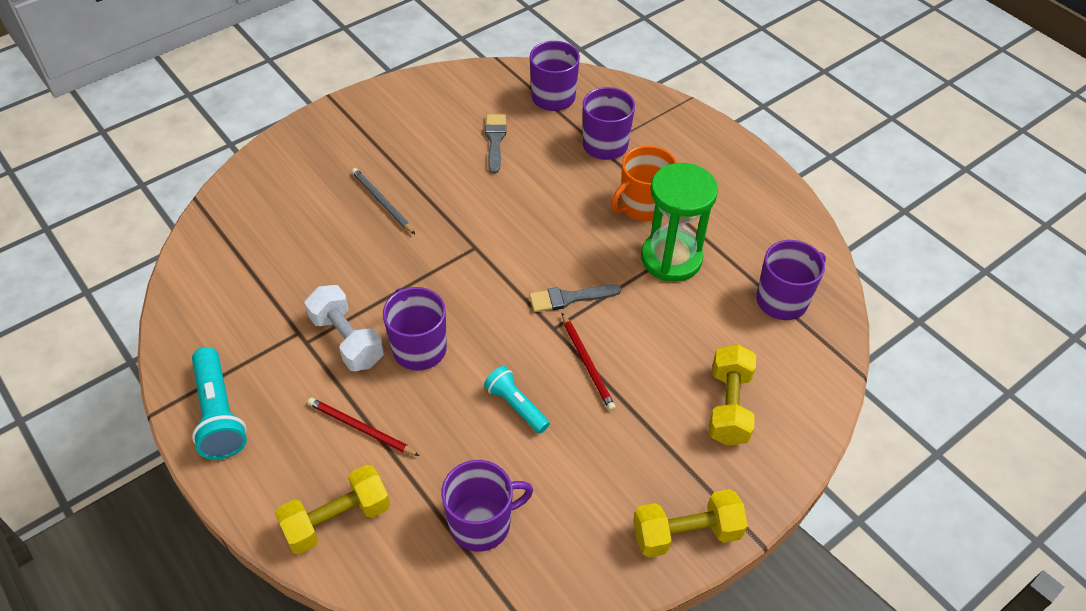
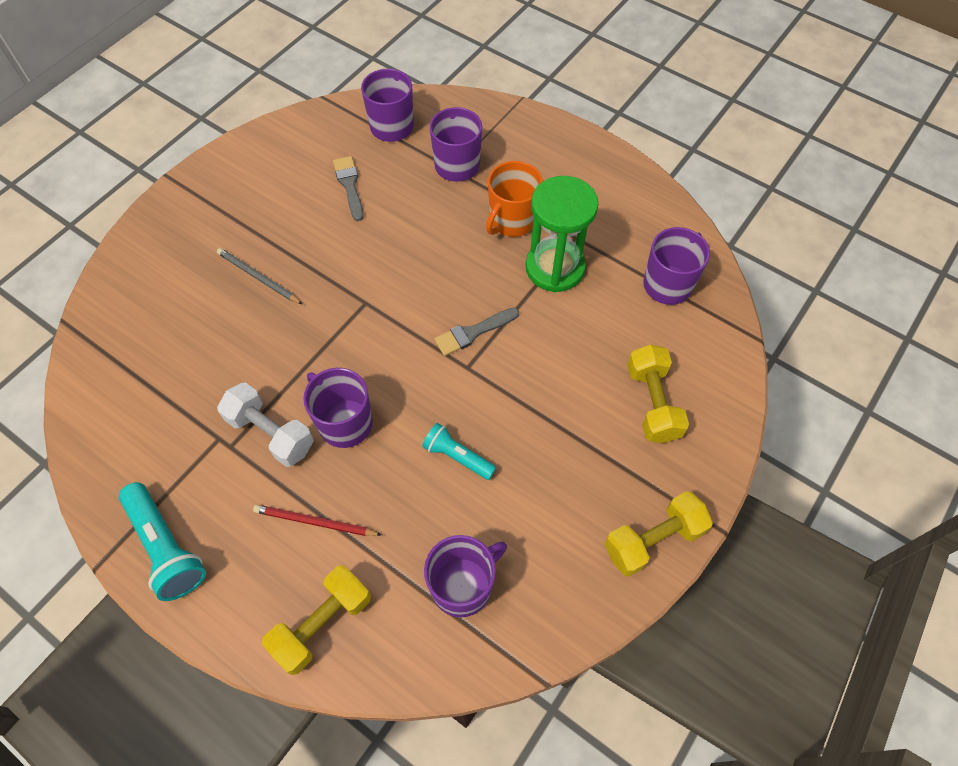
camera: 15 degrees left, 10 degrees up
red pencil [562,313,616,411] -> none

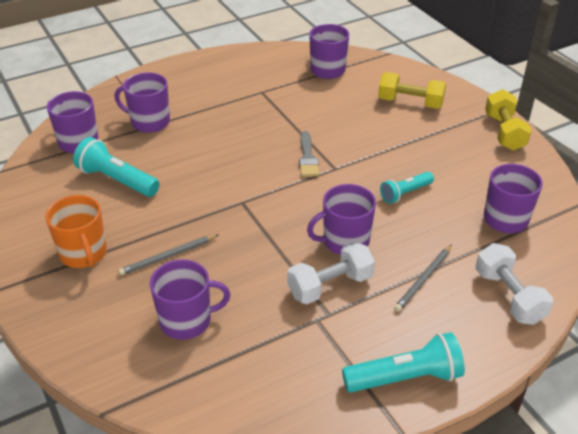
camera: 65 degrees left, 20 degrees down
red pencil [253,505,381,536] -> grey pencil [394,244,452,312]
yellow dumbbell [262,565,371,675] -> white dumbbell [476,243,553,325]
grey brush [333,156,364,221] -> turquoise flashlight [73,137,160,197]
orange mug [486,161,543,237] -> orange mug moved to [45,195,107,268]
green hourglass [526,176,598,292] -> none
none -> purple mug [150,259,230,340]

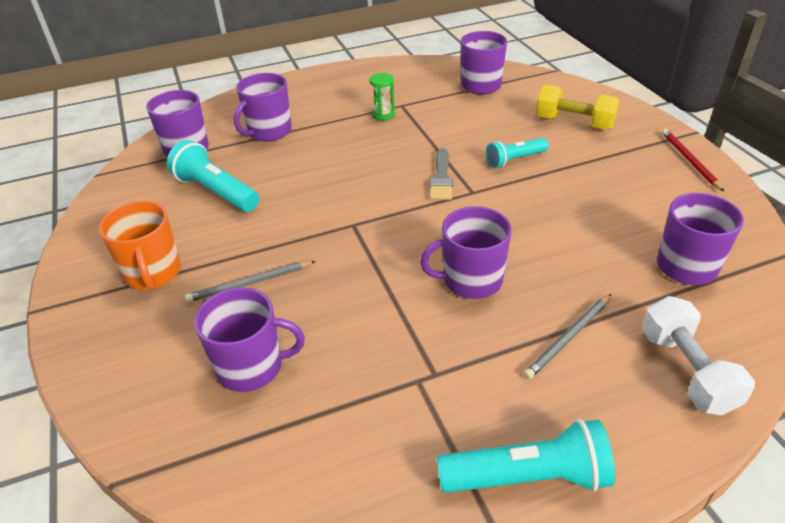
camera: 10 degrees right, 0 degrees up
purple mug [115,72,170,133] -> purple mug turned 75 degrees counterclockwise [234,73,292,141]
white dumbbell [287,242,375,304] -> none
turquoise flashlight [380,172,434,204] -> turquoise flashlight moved to [486,138,549,168]
yellow dumbbell [485,89,532,151] -> red pencil [662,129,724,192]
none -> green hourglass [369,73,395,121]

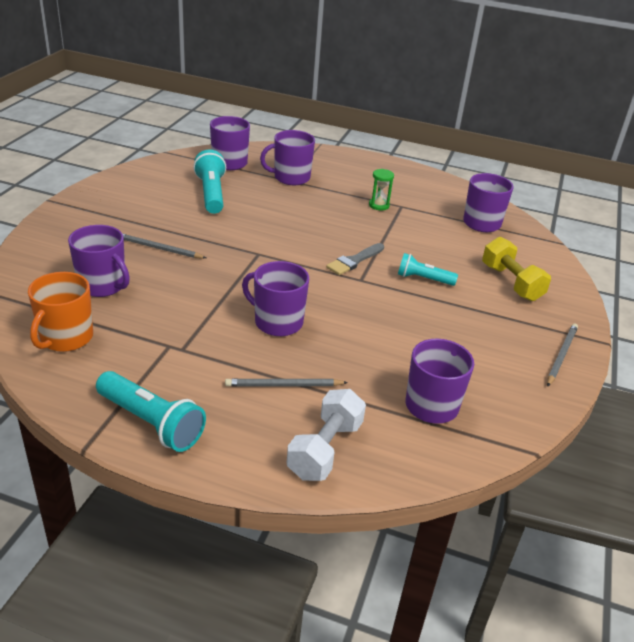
camera: 35 degrees right, 5 degrees down
orange mug [99,201,181,290] -> orange mug moved to [28,272,93,352]
red pencil [662,129,724,192] -> grey pencil [547,324,578,386]

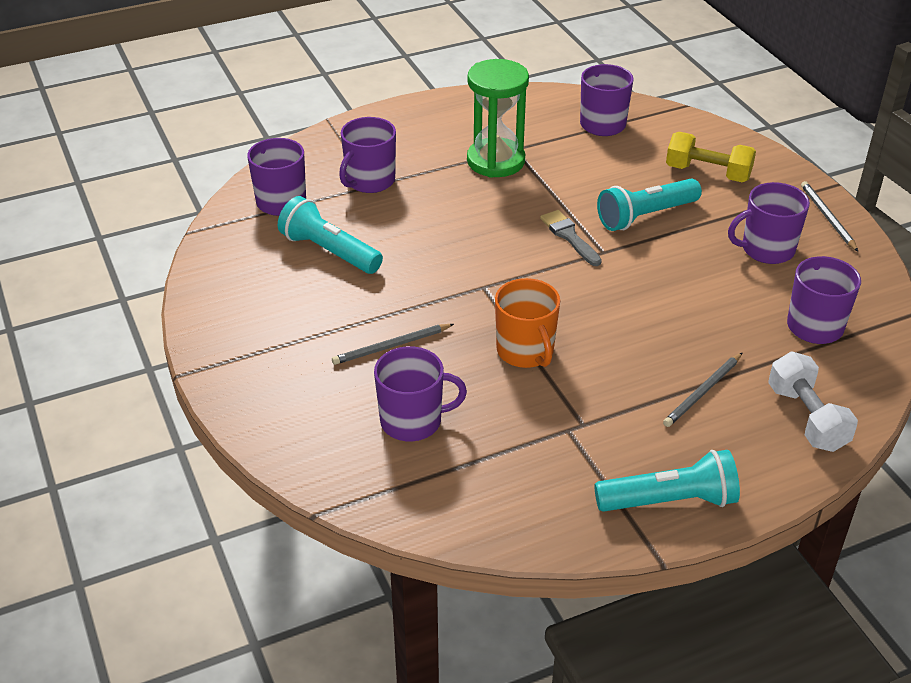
camera: 40 degrees left, 5 degrees up
orange mug [28,272,93,352] -> orange mug moved to [495,278,560,368]
purple mug [242,261,309,336] -> purple mug moved to [728,182,810,264]
grey brush [326,243,384,275] -> grey brush turned 150 degrees clockwise [540,210,602,266]
green hourglass [369,169,394,210] -> green hourglass [467,59,529,178], size x2.20
turquoise flashlight [398,253,458,286] -> turquoise flashlight [597,179,702,231], size x1.58

